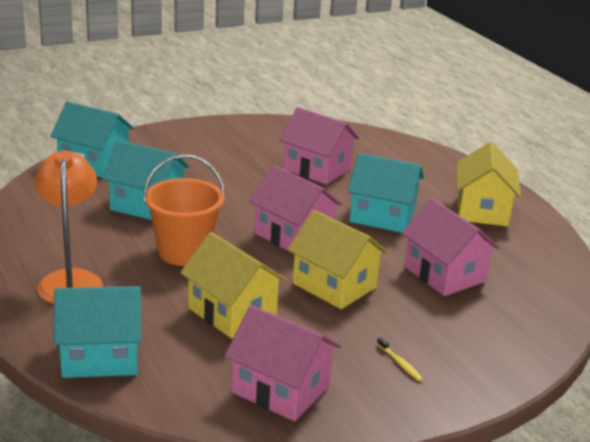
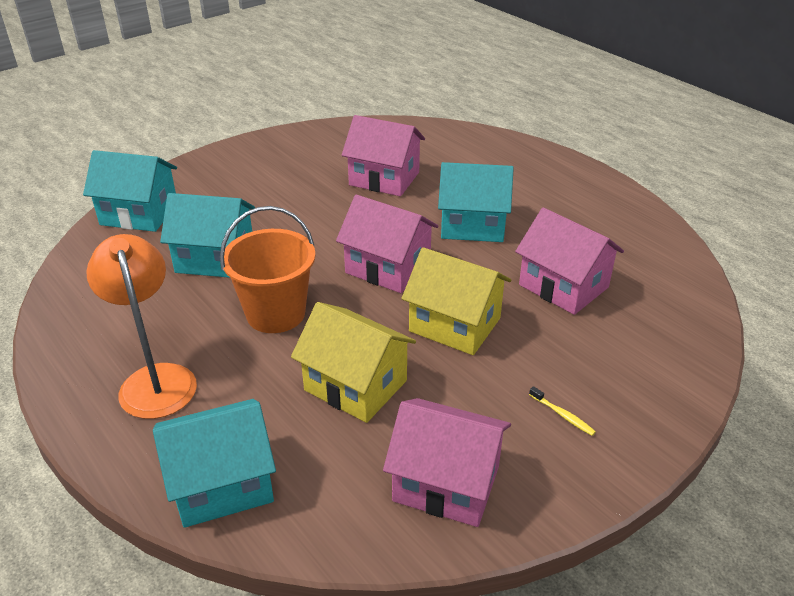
camera: 10 degrees left, 10 degrees up
yellow house [457,142,521,226] -> none

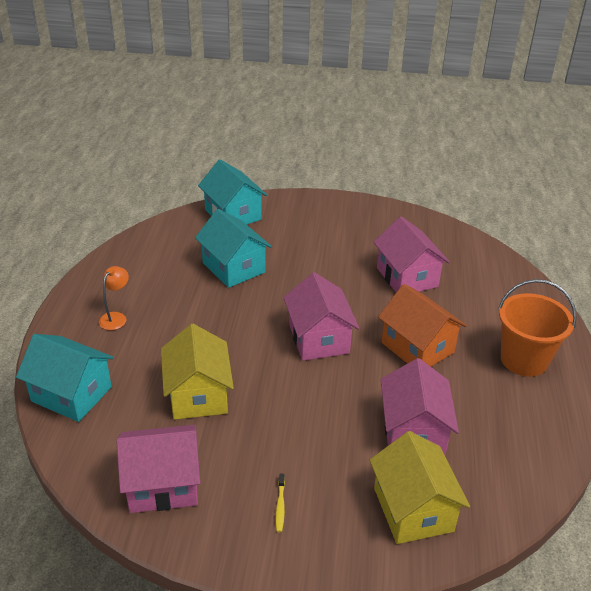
camera: 45 degrees right, 0 degrees up
orange lamp [86,234,197,419] -> orange lamp [99,266,129,330], size x0.52
orange bucket [220,206,316,333] -> orange bucket moved to [498,279,577,377]
pink house [383,398,511,527] -> pink house turned 75 degrees counterclockwise [116,425,200,513]
yellow house [401,247,511,355] -> yellow house moved to [370,431,470,544]
turquoise house [438,162,514,242] -> orange house [378,284,467,367]

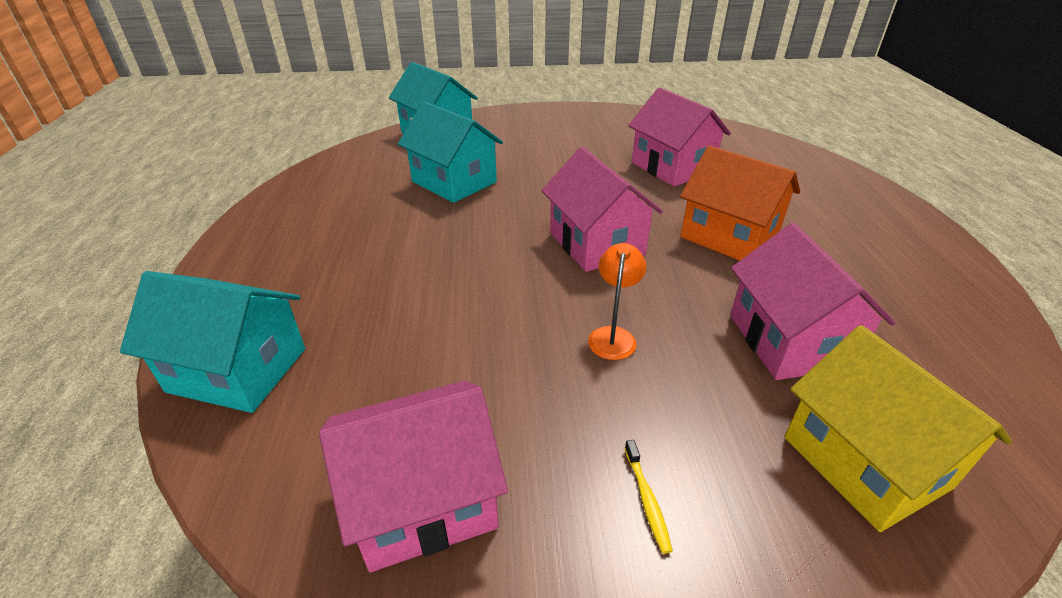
camera: 10 degrees left, 0 degrees up
orange lamp [99,266,129,330] -> orange lamp moved to [588,243,646,360]
yellow house [161,324,234,420] -> none
orange bucket [498,279,577,377] -> none

